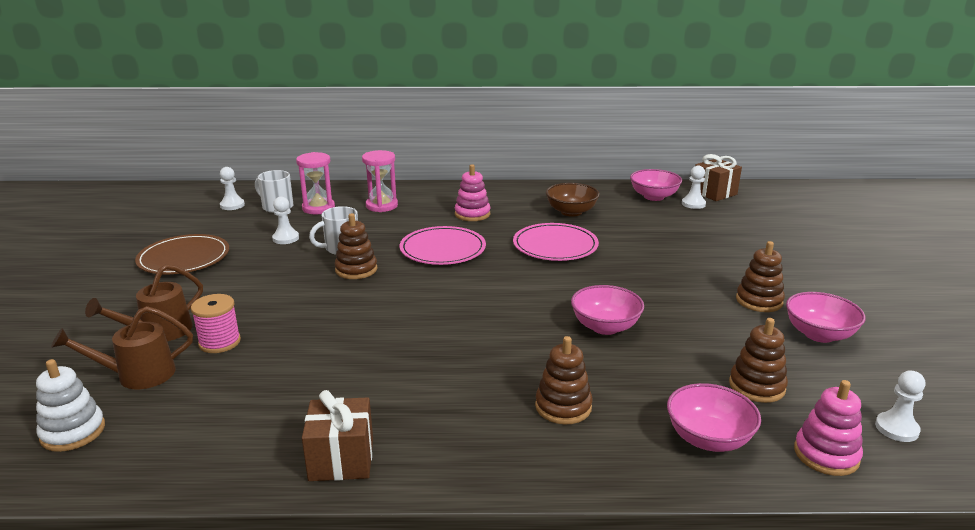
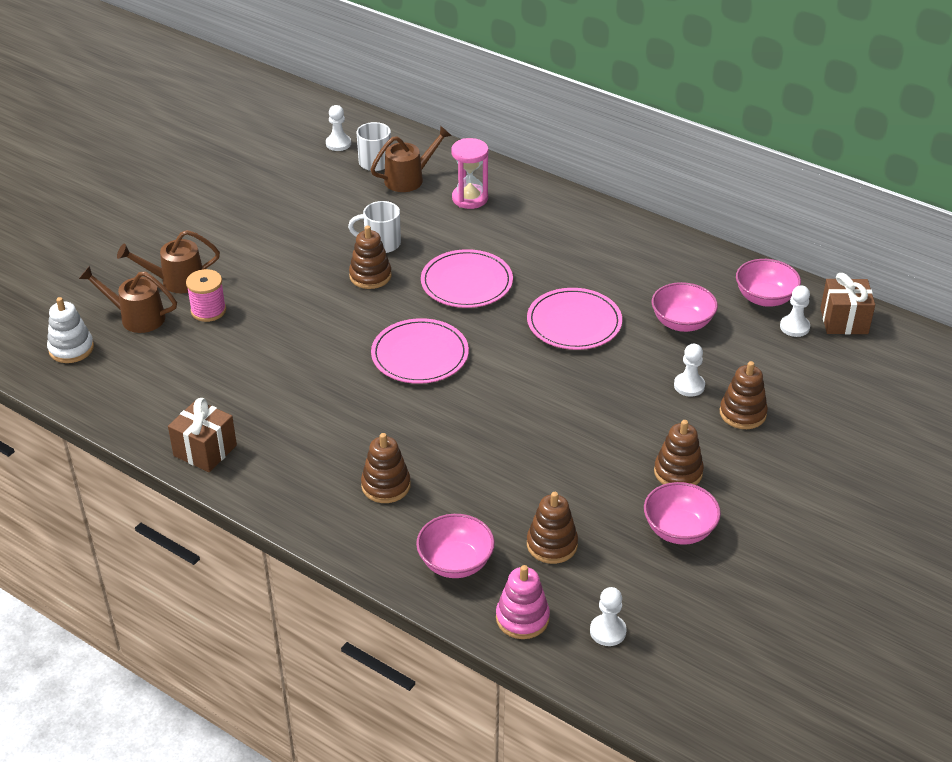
camera: 35 degrees right, 15 degrees up
brown plate [135,234,229,274] -> none
white pawn [272,197,299,244] -> white pawn moved to [674,344,705,397]
pink hourglass [296,152,335,214] -> brown watering can [371,126,452,192]
pink stacking toy [455,164,491,221] -> none
brown bowl [546,183,600,217] -> none
pink bowl [571,285,644,335] -> pink bowl moved to [652,282,718,332]
none -> pink plate [371,318,469,384]
none -> brown stacking toy [720,361,768,429]

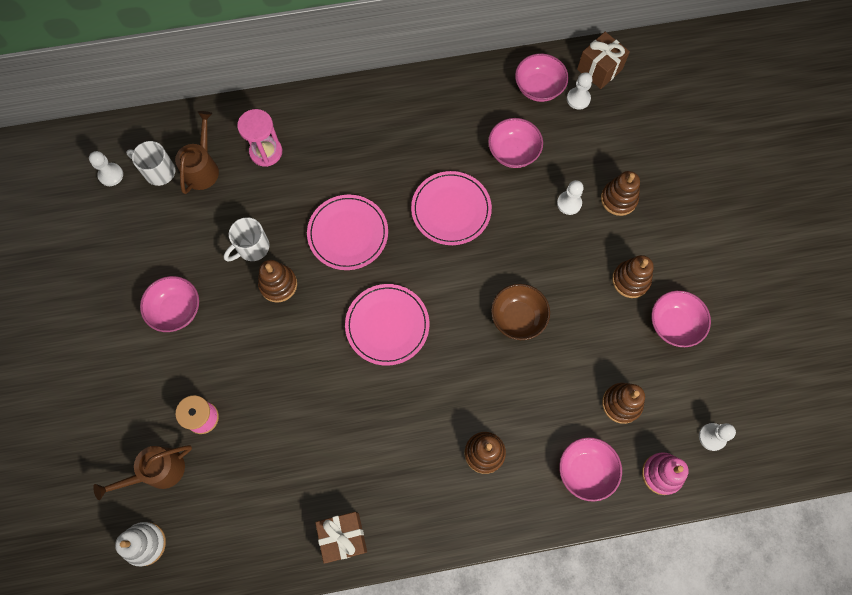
camera: 45 degrees left, 30 degrees up
brown watering can [117,230,220,293] -> none
none -> pink bowl [140,276,199,332]
none -> brown bowl [491,284,550,340]

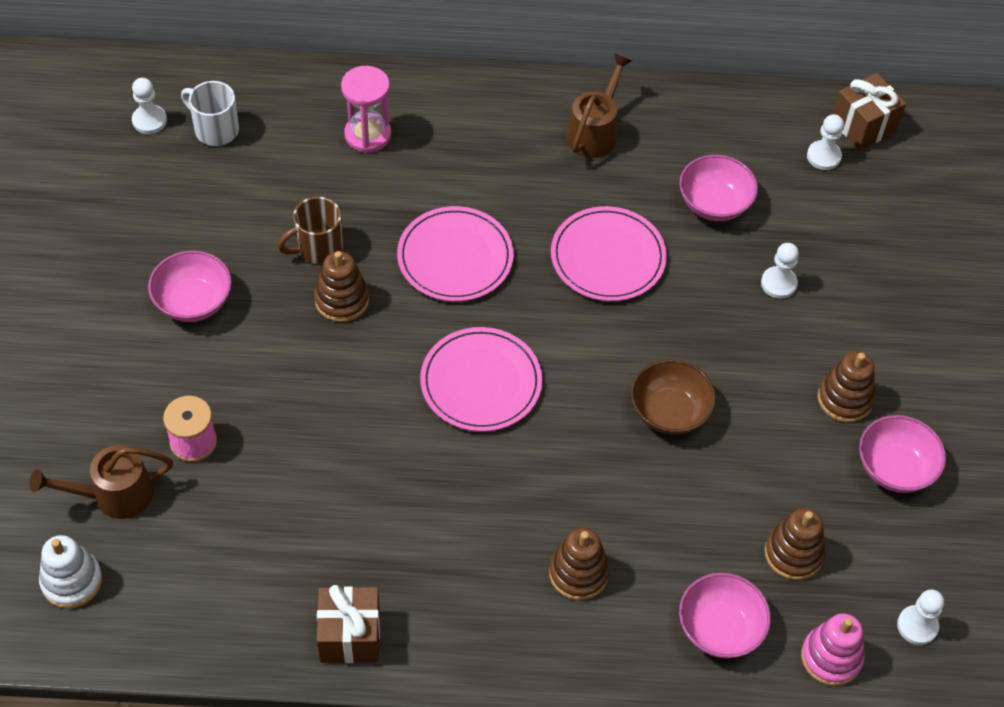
camera: 10 degrees right, 15 degrees down
brown watering can [175,111,219,194] -> brown watering can moved to [566,54,632,158]
white mug [224,217,269,262] -> brown mug [278,197,343,264]
pink bowl [515,53,569,102] -> none
brown stacking toy [601,171,640,216] -> none

